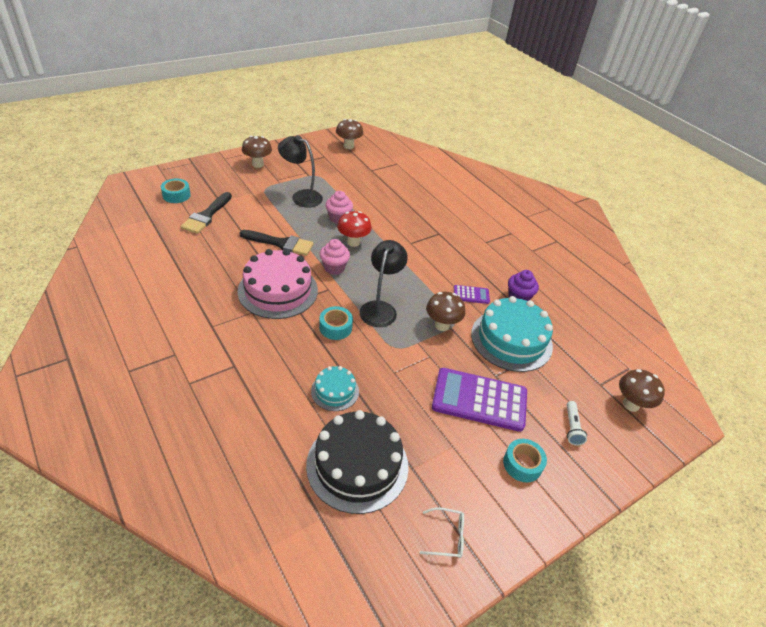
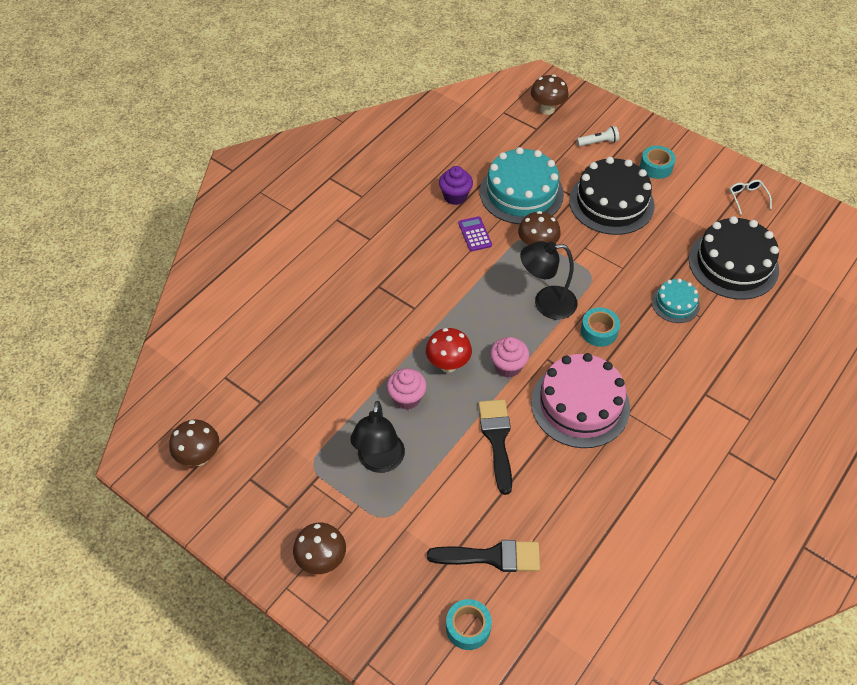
camera: 105 degrees left, 10 degrees up
purple calculator [432,368,527,432] -> black cake [569,157,655,235]

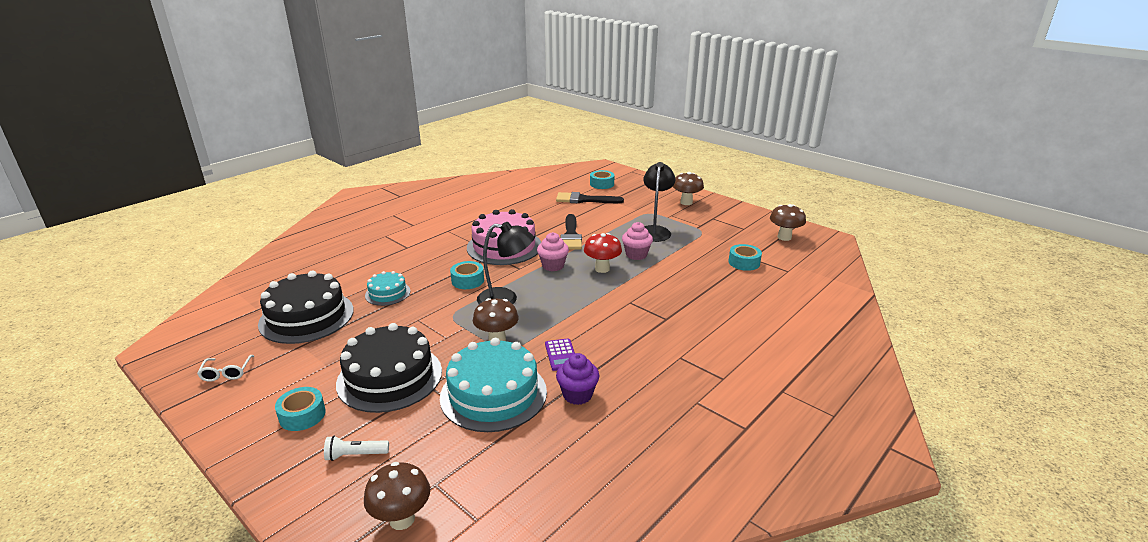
camera: 175 degrees left, 25 degrees down
none -> turquoise tape [728,244,762,271]

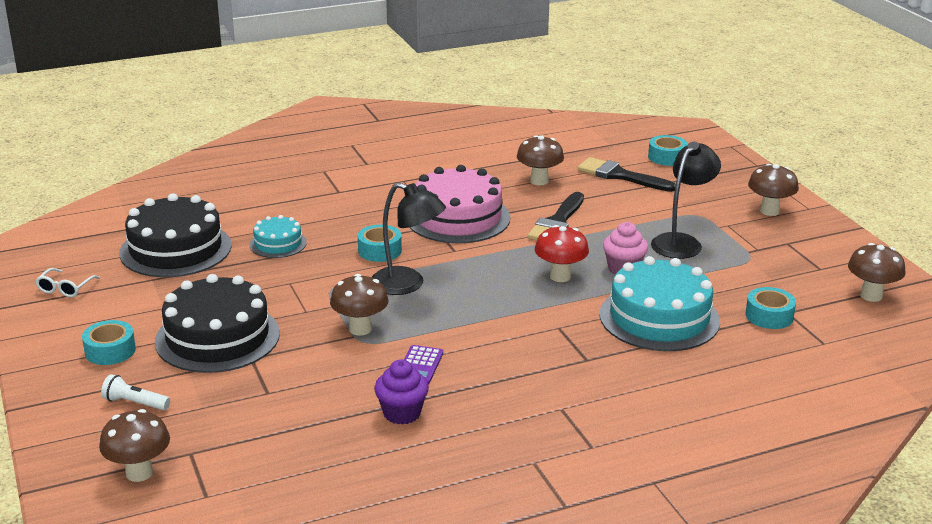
camera: 25 degrees right, 0 degrees up
turquoise cake [440,338,547,432] -> turquoise cake moved to [600,256,720,351]
pink cupcake [537,232,569,271] -> none
none -> brown mushroom [517,135,564,185]

